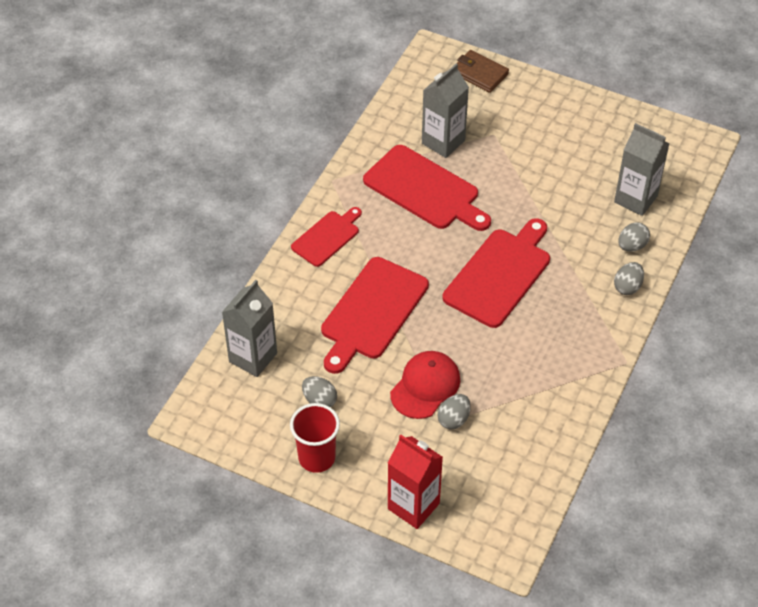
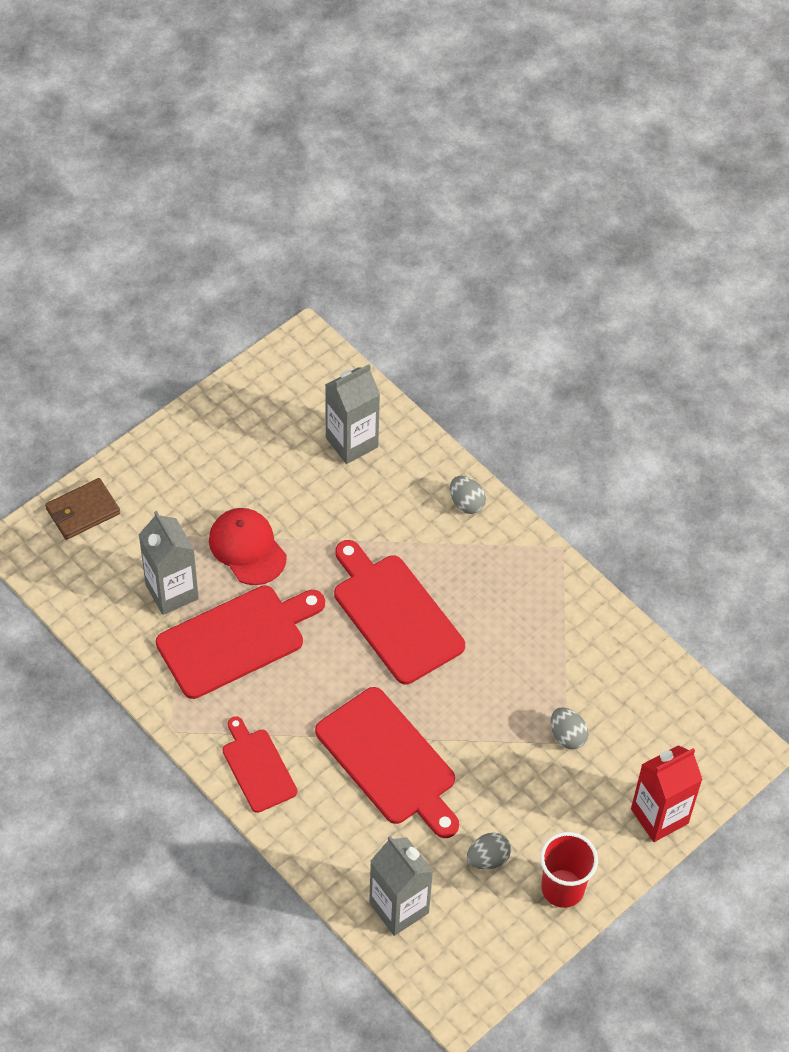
camera: 70 degrees left, 5 degrees up
red cap [390,351,460,419] -> red cap moved to [209,508,287,585]
grey egg [618,223,650,252] -> none

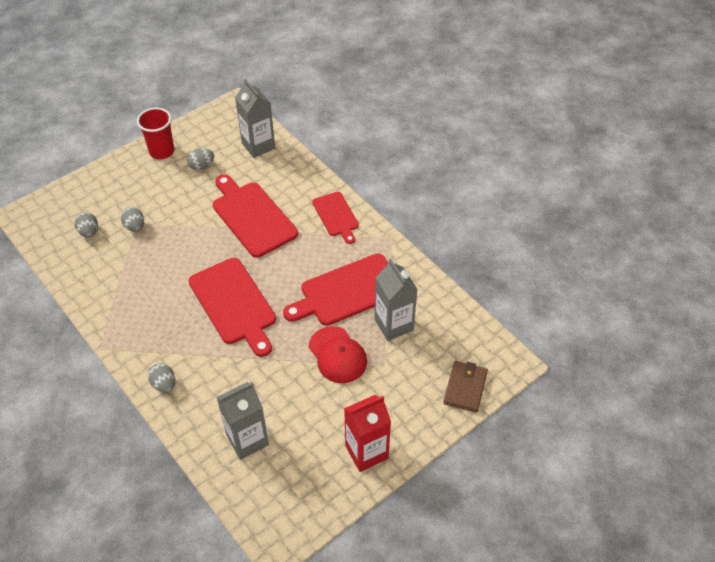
camera: 175 degrees left, 5 degrees down
brown wallet [45,478,120,540] -> brown wallet turned 45 degrees counterclockwise [443,361,488,413]
red carton [631,745,703,842] -> red carton moved to [344,395,391,472]
none -> grey egg [75,212,98,238]

